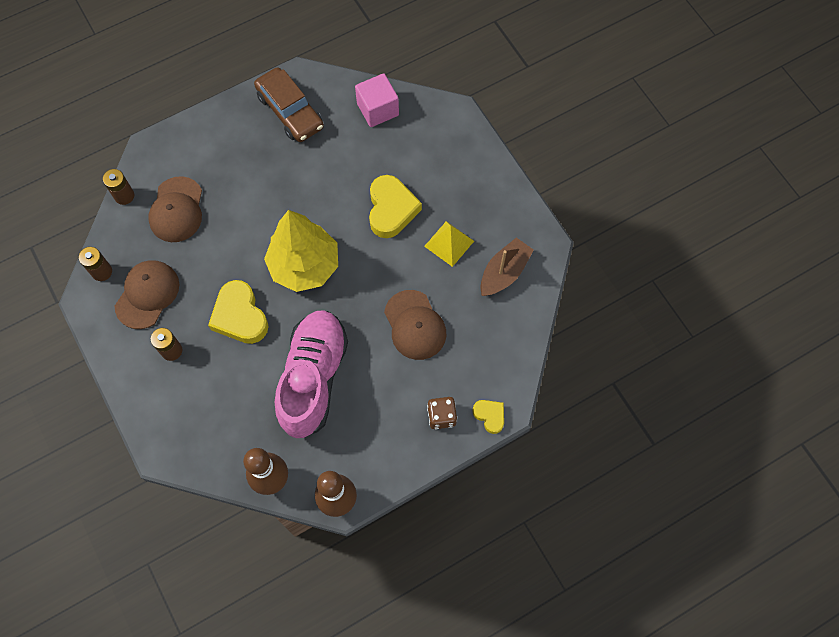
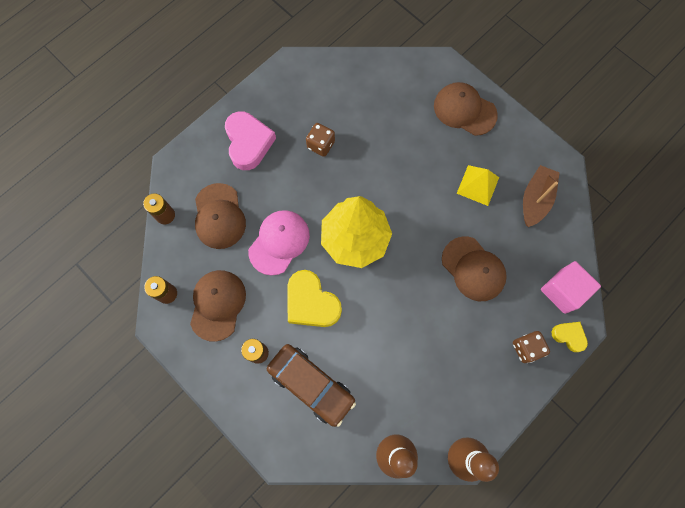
camera: 15 degrees left, 5 degrees up
brown car [254,67,324,142] -> brown car moved to [267,344,356,427]
pink shoe [275,310,348,438] -> none
pink cube [355,73,399,127] -> pink cube moved to [541,261,601,314]
yellow heart [369,175,422,238] -> none
none -> pink heart [225,111,276,170]
none -> pink cap [248,210,310,275]
none -> brown dice [306,123,335,157]
none -> brown cap [434,82,498,136]

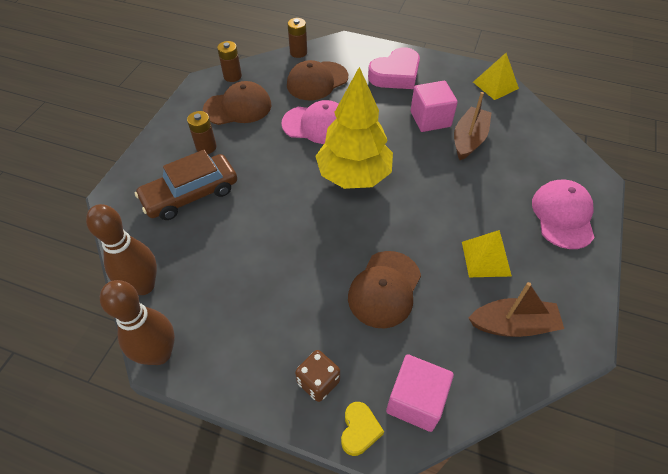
camera: 65 degrees right, 20 degrees down
brown car [267,344,356,427] -> brown car turned 45 degrees clockwise [135,150,237,220]
yellow heart [287,270,342,327] -> none
brown dice [306,123,335,157] -> pink cube [410,81,458,132]
brown cap [434,82,498,136] -> pink cap [532,180,595,249]
none -> brown boat [454,92,492,160]
none -> yellow pyramid [473,53,519,100]

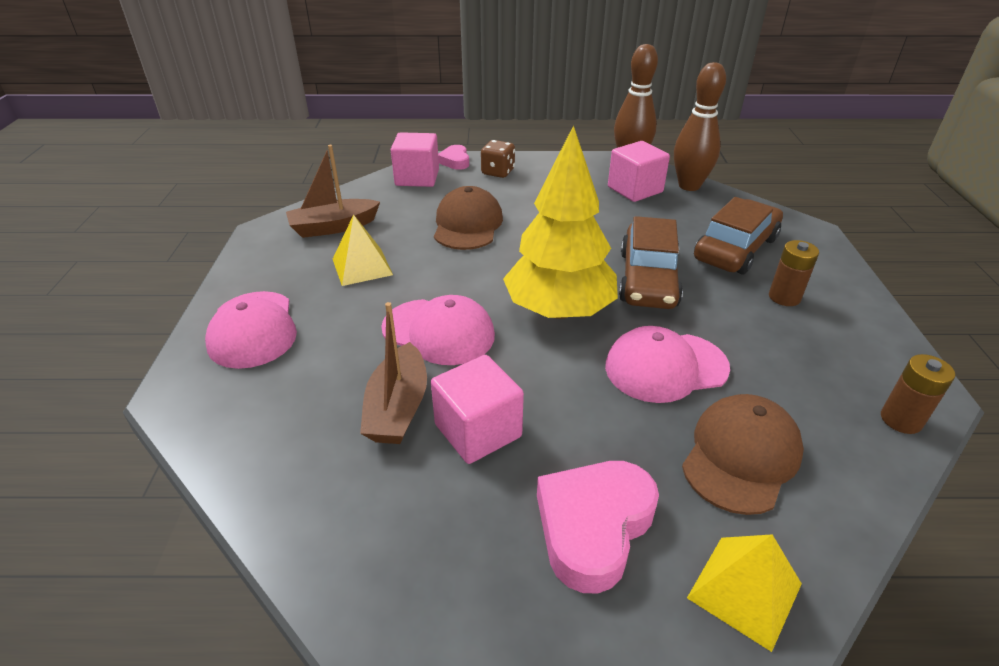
camera: 160 degrees right, 15 degrees down
brown cap [203,81,271,125] -> none
brown battery [288,18,307,58] -> none
yellow heart [341,402,384,456] -> pink heart [438,145,469,170]
yellow pyramid [473,53,519,100] -> yellow pyramid moved to [687,534,802,652]
none -> pink cap [381,295,495,365]
none -> pink cube [608,141,670,202]
none -> brown car [619,216,683,309]

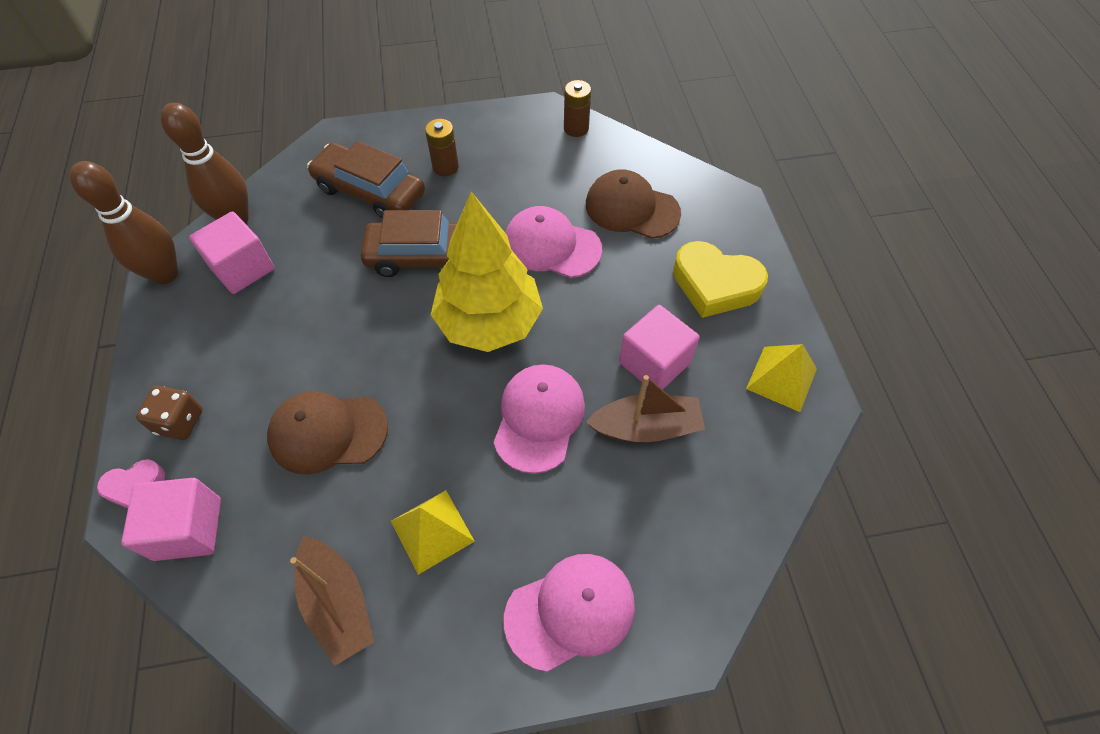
camera: 100 degrees left, 20 degrees up
pink heart [537,461,659,593] -> yellow heart [673,241,768,318]
pink cap [605,326,730,403] -> pink cap turned 135 degrees clockwise [505,206,602,278]
yellow pyramid [687,534,802,652] -> yellow pyramid moved to [746,344,817,412]

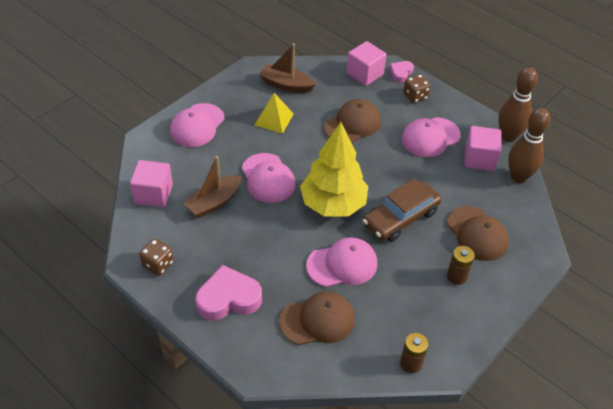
camera: 140 degrees right, 10 degrees down
brown car [307,141,425,219] -> brown cap [447,206,509,261]
pink cube [619,305,700,389] -> pink cube moved to [130,160,173,207]
yellow heart [673,241,768,318] -> pink heart [195,265,262,320]
yellow pyramid [746,344,817,412] -> brown dice [139,239,173,276]
none -> pink cap [402,117,461,157]

